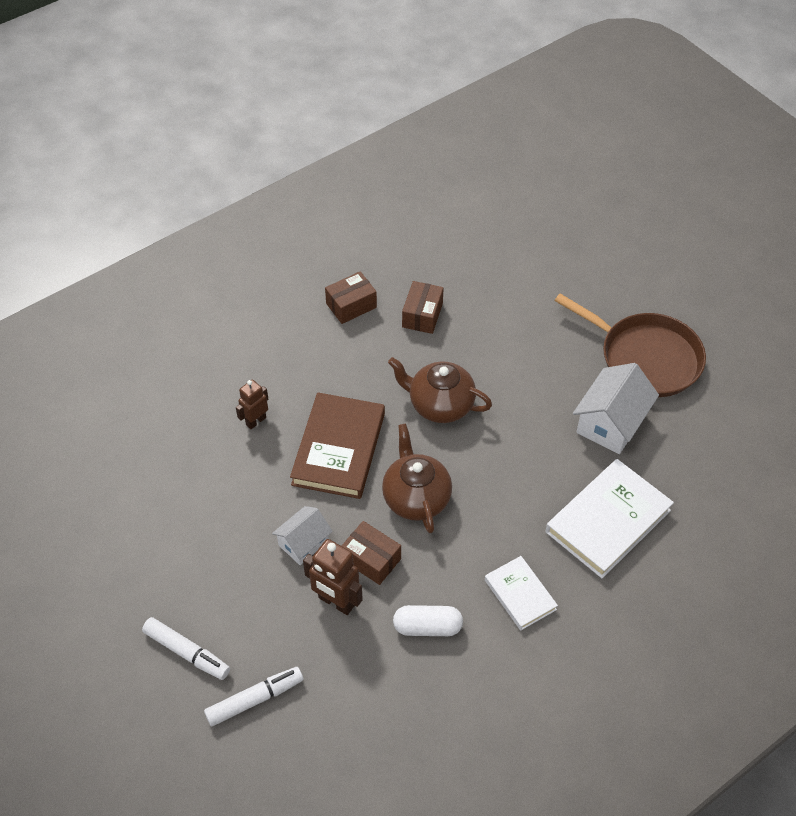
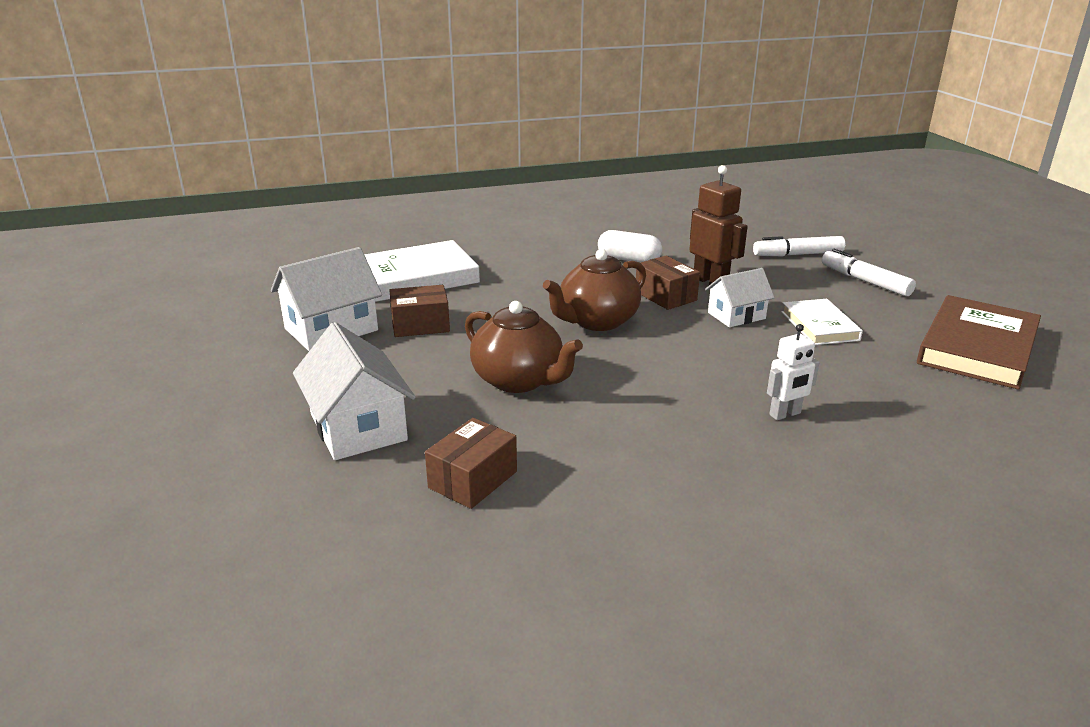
camera: 160 degrees left, 25 degrees down
brown robot [236,380,269,429] -> white robot [767,324,820,420]
brown book [290,392,385,499] -> brown book moved to [917,295,1041,390]
brown box [325,271,377,324] -> brown box moved to [389,285,450,337]
brown teapot [382,423,452,533] -> brown teapot turned 45 degrees clockwise [543,249,646,331]
white book [485,556,558,630] -> white book moved to [781,299,863,345]
brown pan [555,293,706,397] -> none
none -> white house [293,322,416,460]

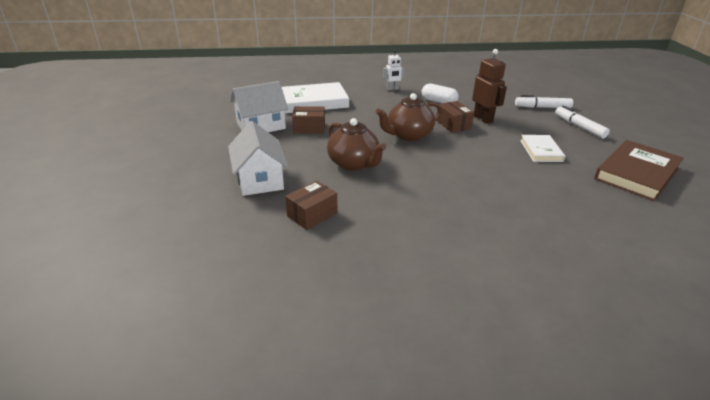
camera: 10 degrees right, 5 degrees up
white house [705,268,775,327] -> none
white robot [767,324,820,420] -> white robot moved to [383,49,405,90]

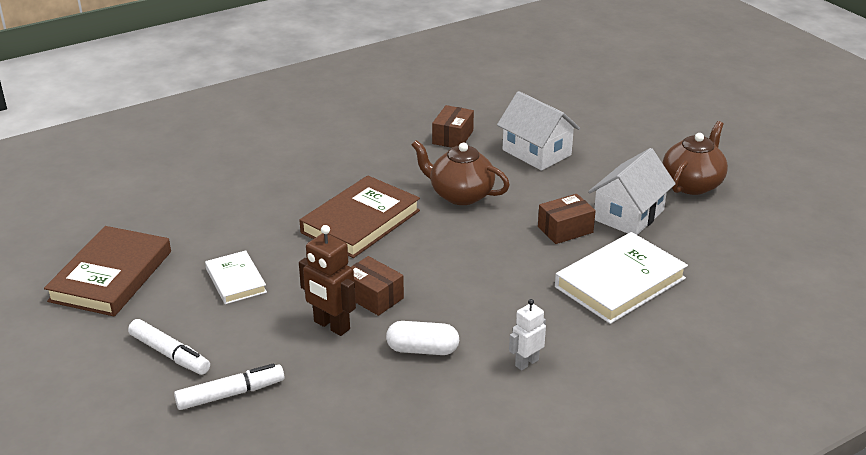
camera: 155 degrees right, 0 degrees up
brown teapot [376,93,442,141] -> brown teapot moved to [663,121,728,195]
none -> brown book [299,175,420,258]

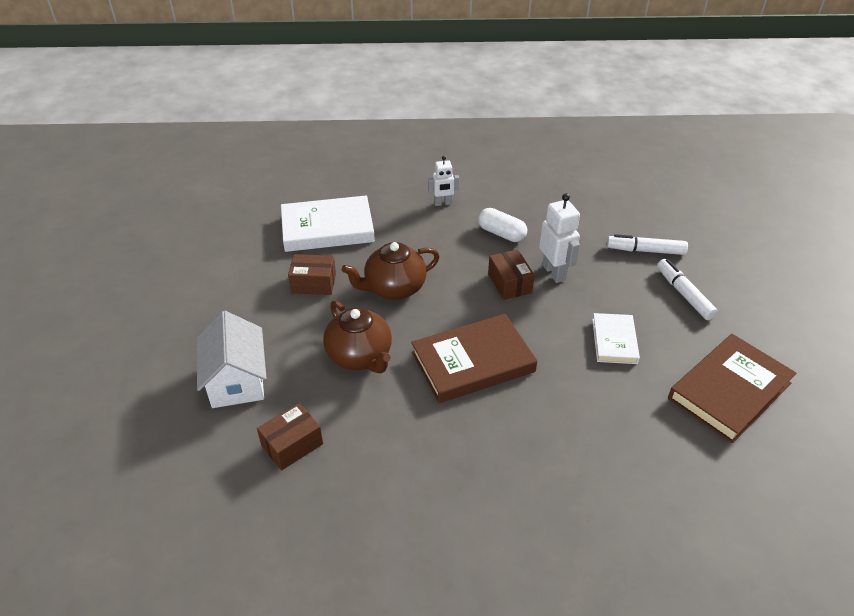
camera: 150 degrees left, 10 degrees up
brown robot [299,225,356,336] -> white robot [539,193,580,283]
white house [588,148,676,235] -> none
brown teapot [663,121,728,195] -> brown teapot moved to [342,242,440,299]

